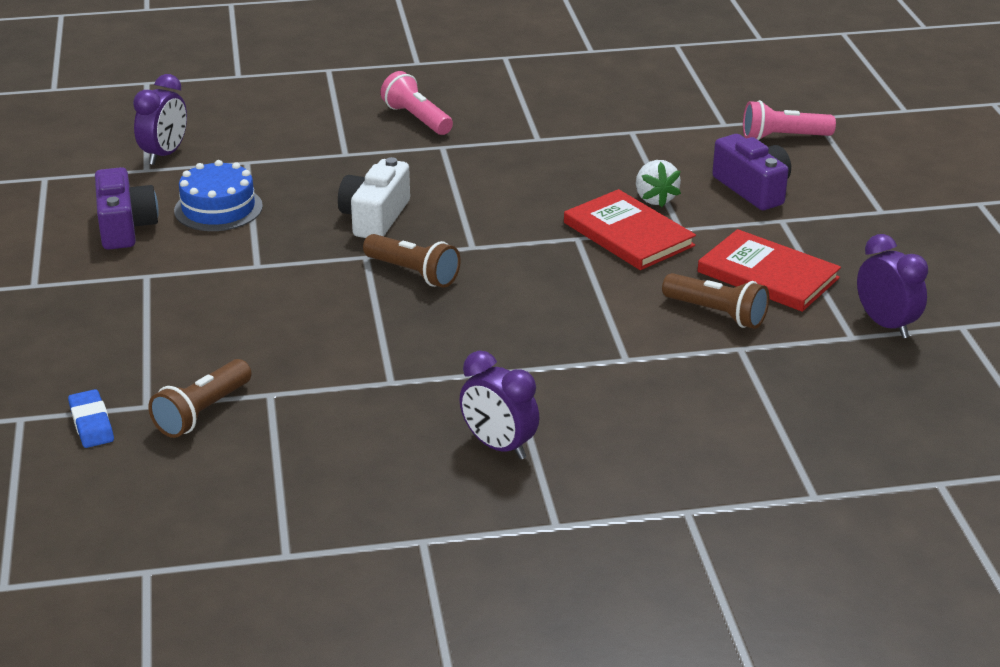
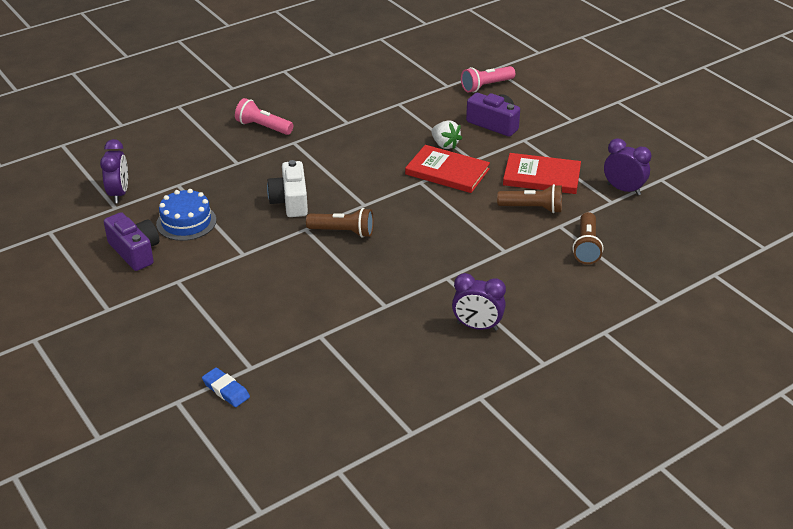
camera: 25 degrees left, 5 degrees up
brown flashlight [148,359,252,438] -> brown flashlight moved to [572,212,603,264]

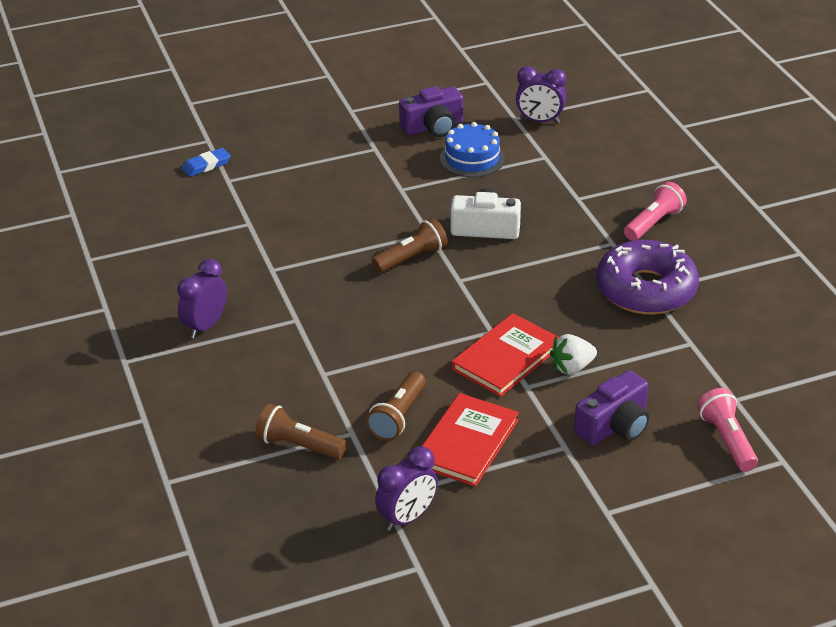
camera: 105 degrees right, 0 degrees up
brown flashlight [306,208,374,238] -> brown flashlight turned 150 degrees counterclockwise [372,218,448,273]
none -> purple donut [596,240,699,315]

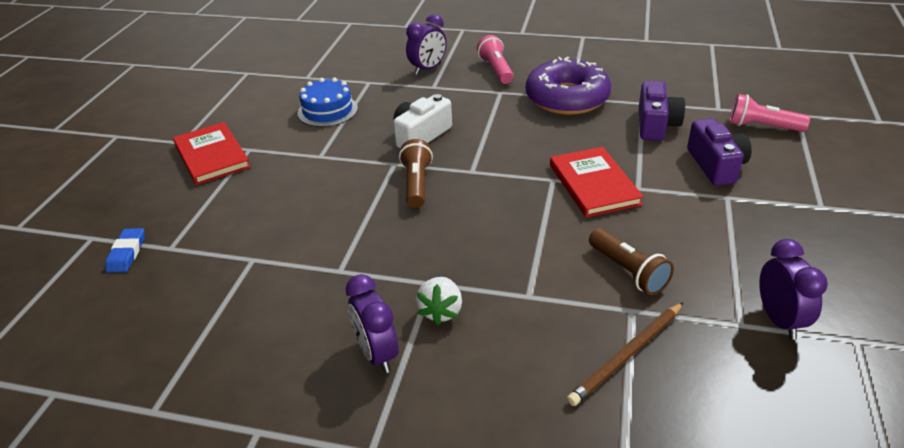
camera: 55 degrees left, 0 degrees up
brown flashlight [256,404,347,459] -> brown pencil [567,302,684,406]
purple camera [399,86,463,137] -> purple camera moved to [639,81,685,141]
red book [422,393,519,487] -> red book moved to [173,122,251,185]
purple clock [516,66,566,123] -> purple clock moved to [406,14,447,75]
white strawberry [550,334,597,375] -> white strawberry moved to [416,277,462,325]

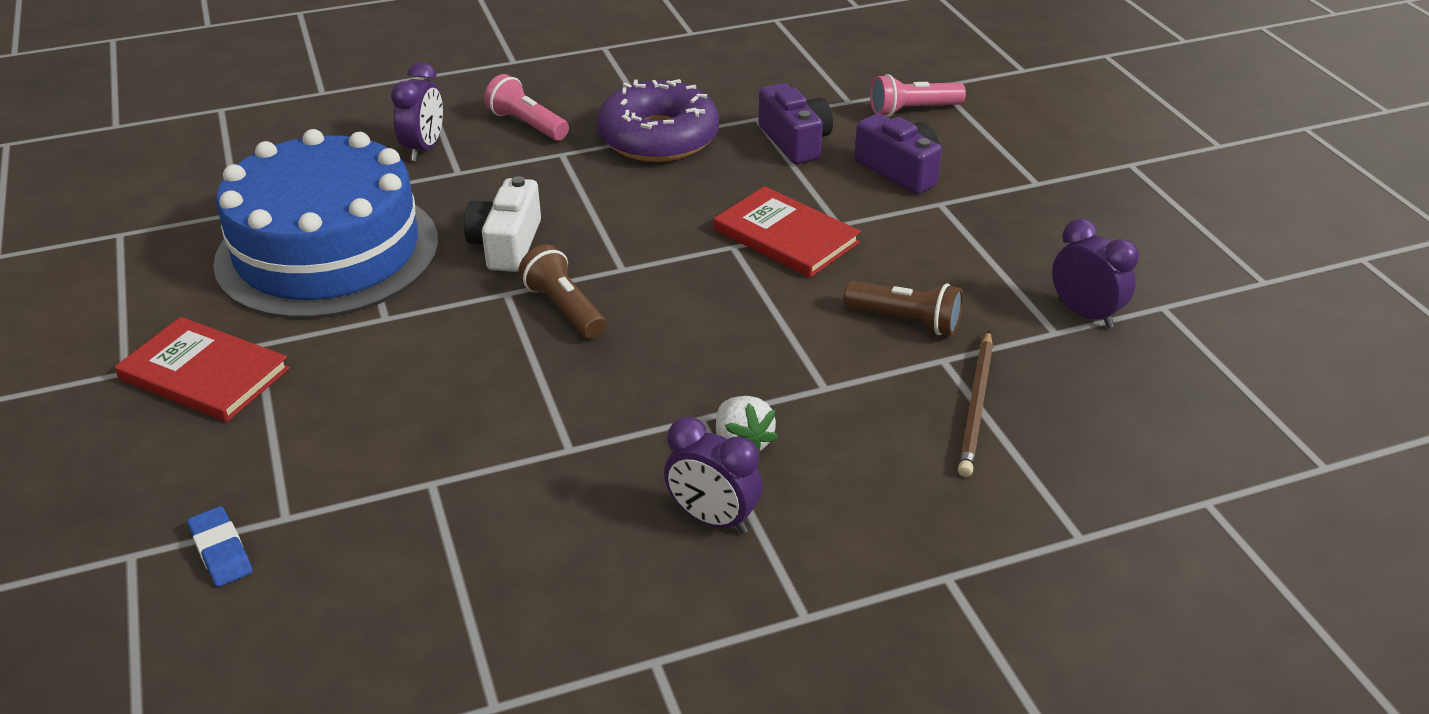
camera: 35 degrees left, 0 degrees up
blue cake [298,78,358,127] -> blue cake [213,129,439,319], size x2.22

